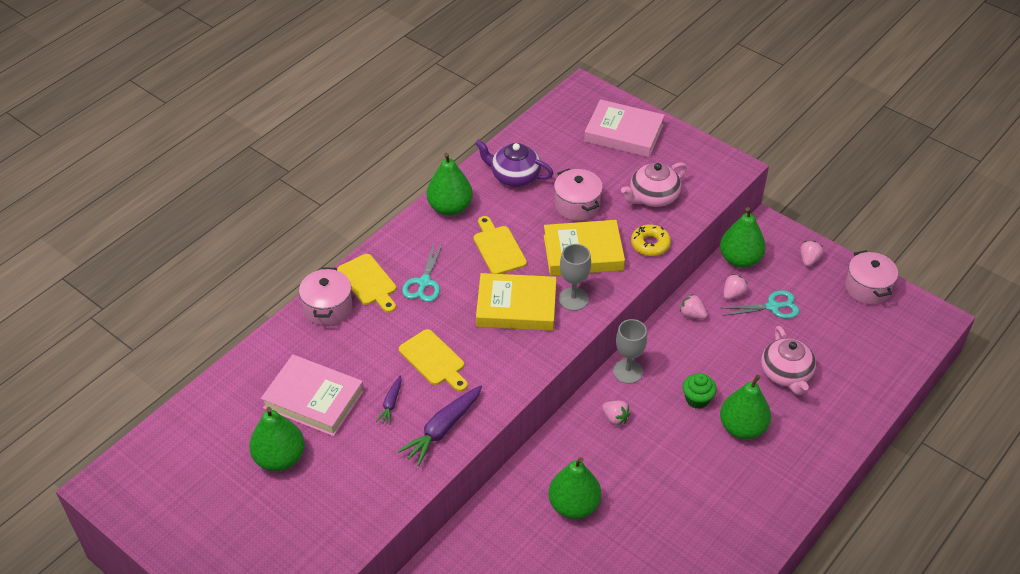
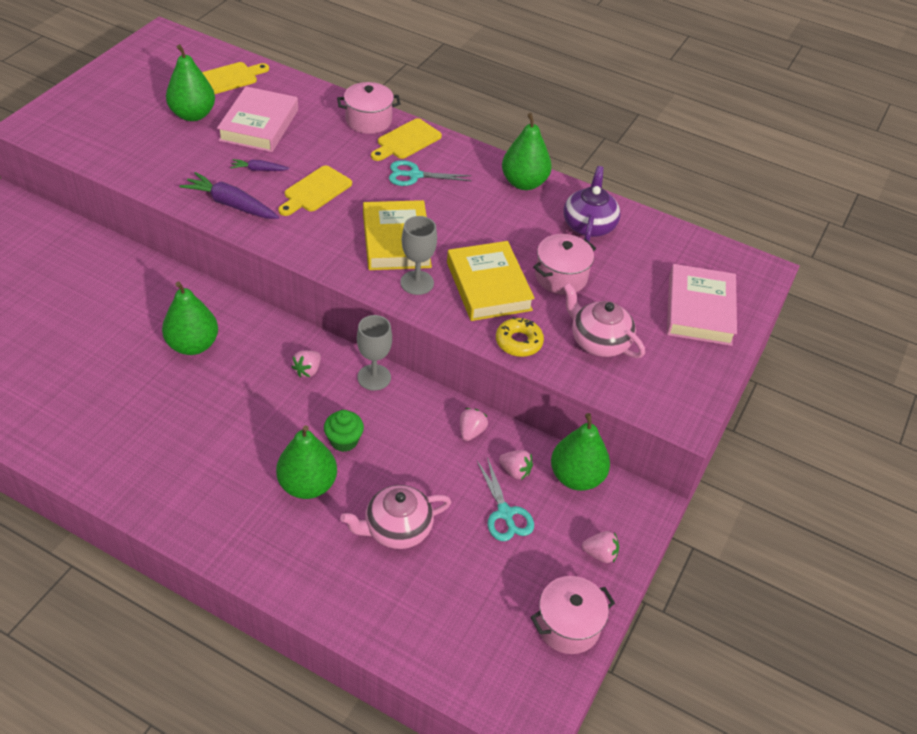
camera: 75 degrees right, 0 degrees up
yellow cutting board [474,216,527,274] -> yellow cutting board moved to [202,62,269,94]

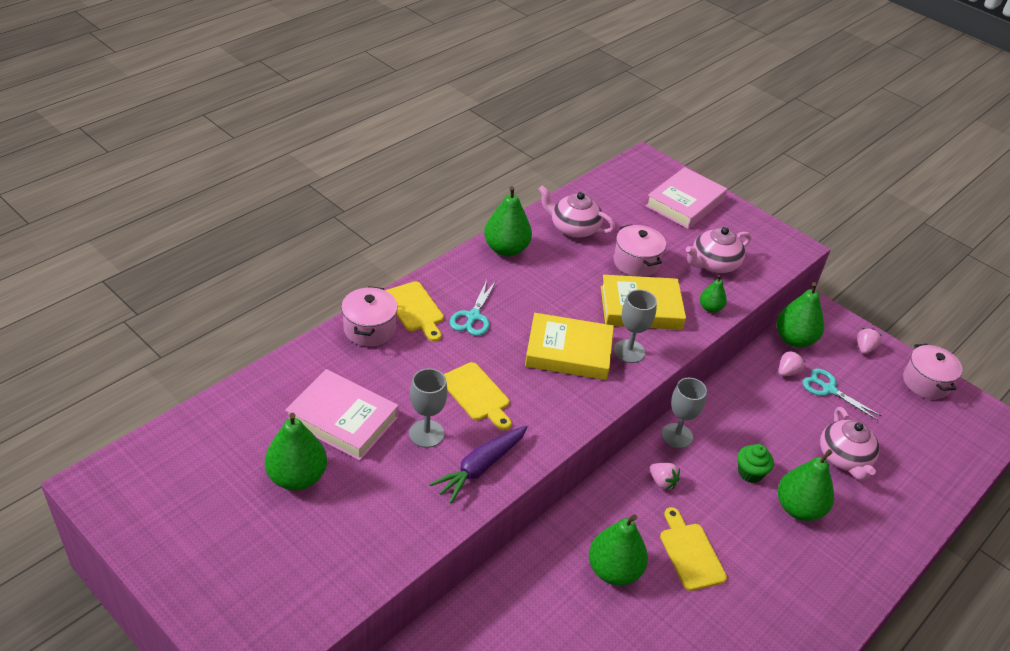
camera: 75 degrees left, 5 degrees down
yellow cutting board [202,62,269,94] -> yellow cutting board moved to [660,507,727,591]
purple carrot [230,159,290,171] -> grey goblet [409,368,448,448]
pink strawberry [460,408,488,441] -> none
turquoise scissors [477,457,534,541] -> turquoise scissors turned 135 degrees counterclockwise [802,369,881,421]
yellow donut [496,317,544,357] -> green pear [700,275,727,313]
purple teapot [564,166,620,241] -> pink teapot [538,185,615,238]
pink book [667,264,737,346] -> pink book turned 75 degrees counterclockwise [645,167,727,229]

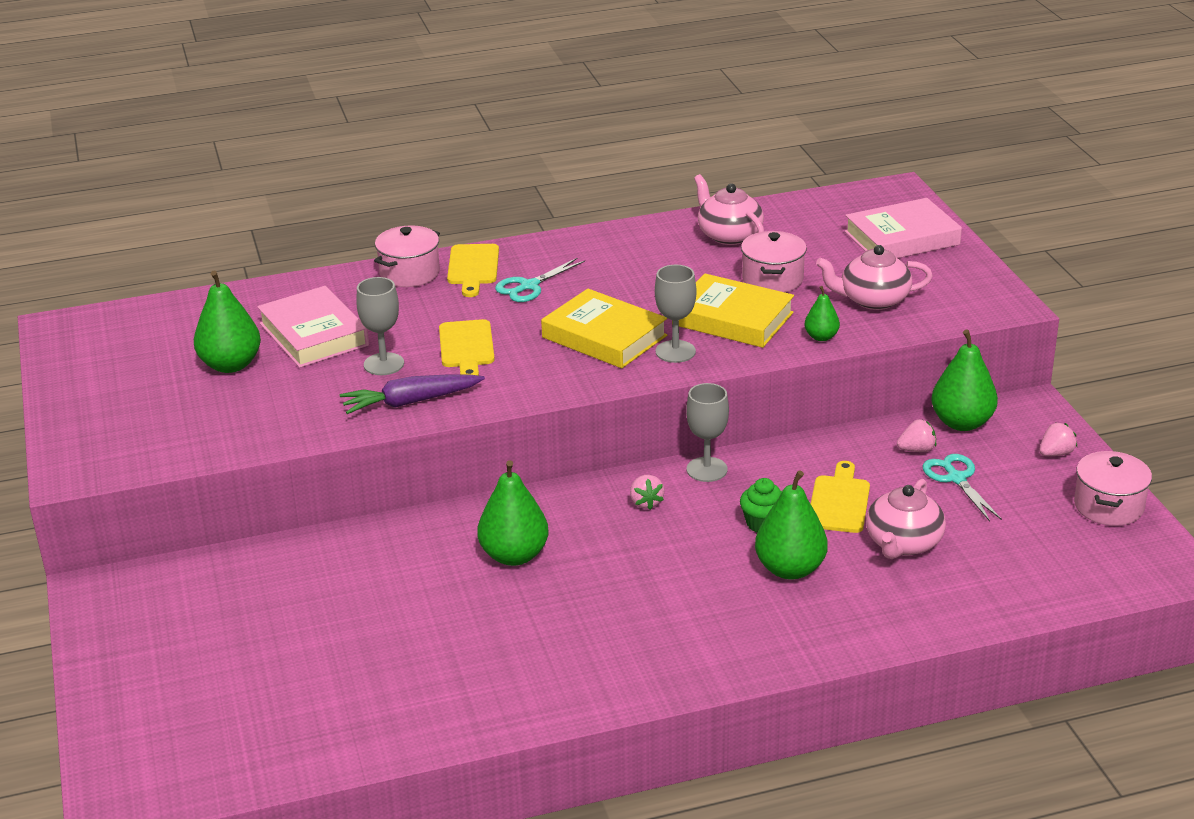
camera: 35 degrees right, 10 degrees down
green pear [484,186,532,257] -> none
yellow cutting board [660,507,727,591] -> yellow cutting board moved to [811,461,870,533]

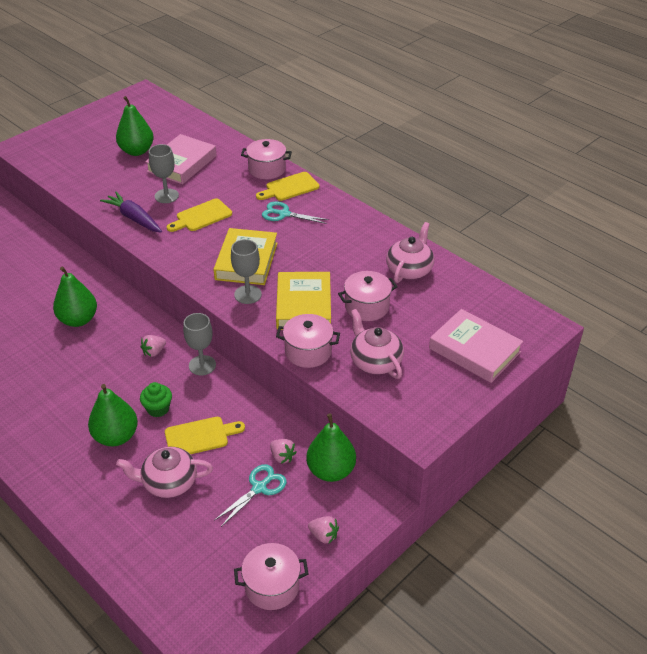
camera: 60 degrees right, 10 degrees up
green pear [804,286,840,341] -> pink pot [276,314,340,368]

